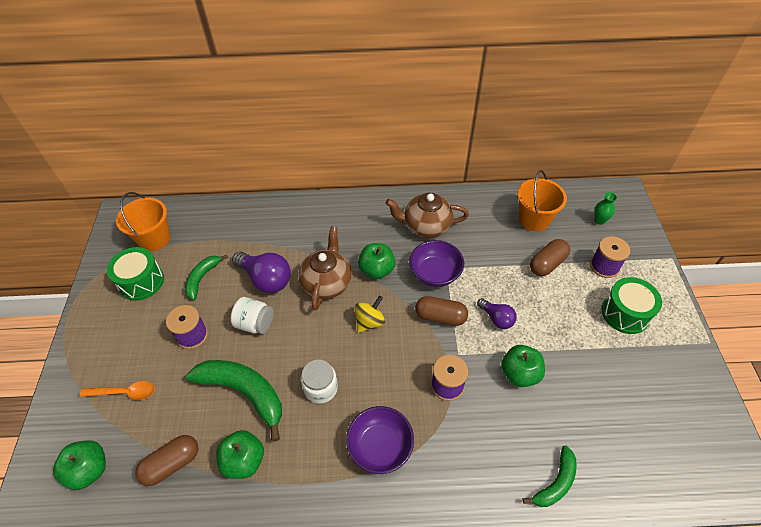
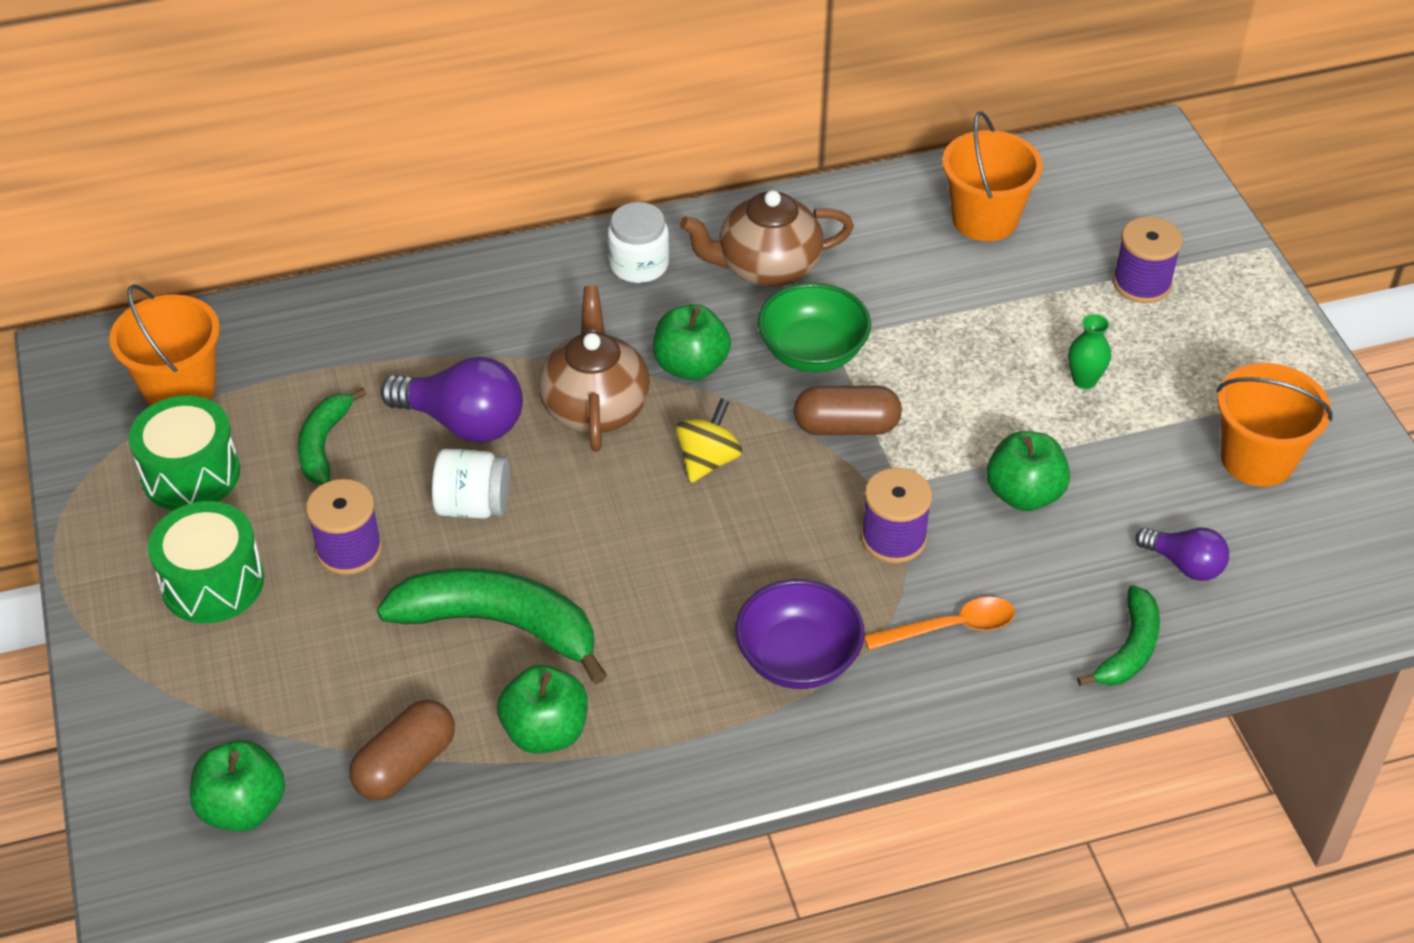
camera: 15 degrees left, 5 degrees down
orange spoon [79,381,155,400] -> orange spoon moved to [864,597,1015,650]
white jar [301,359,338,404] -> white jar moved to [608,202,669,283]
purple bowl [409,240,464,287] -> green bowl [758,283,871,372]
purple light bulb [477,298,517,329] -> purple light bulb moved to [1135,527,1229,581]
brown capsule [530,239,570,276] -> none
green vase [594,192,617,225] -> green vase moved to [1068,314,1111,389]
green drum [602,277,662,334] -> green drum moved to [148,501,264,623]
none -> orange bucket [1216,363,1333,487]

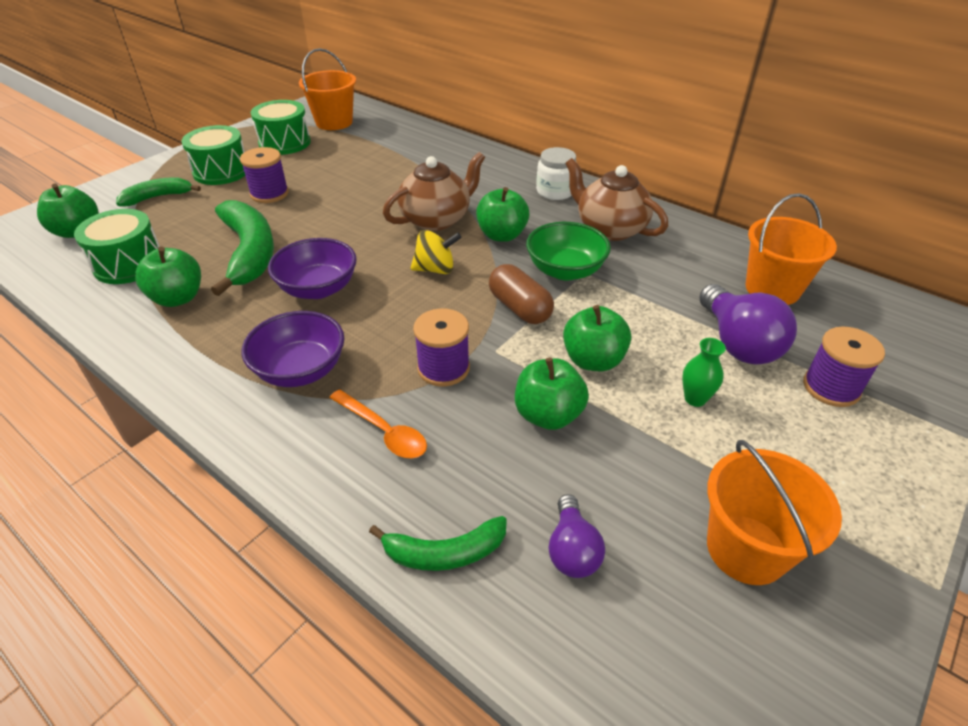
camera: 55 degrees right, 5 degrees down
green banana [298,388,367,484] -> green banana moved to [116,177,201,207]
brown capsule [349,700,455,800] -> green drum [74,209,160,284]
purple light bulb [380,357,523,443] -> purple light bulb moved to [699,284,797,365]
white jar [432,449,510,519] -> none
none -> purple bowl [268,238,357,299]
none -> green apple [563,305,631,371]

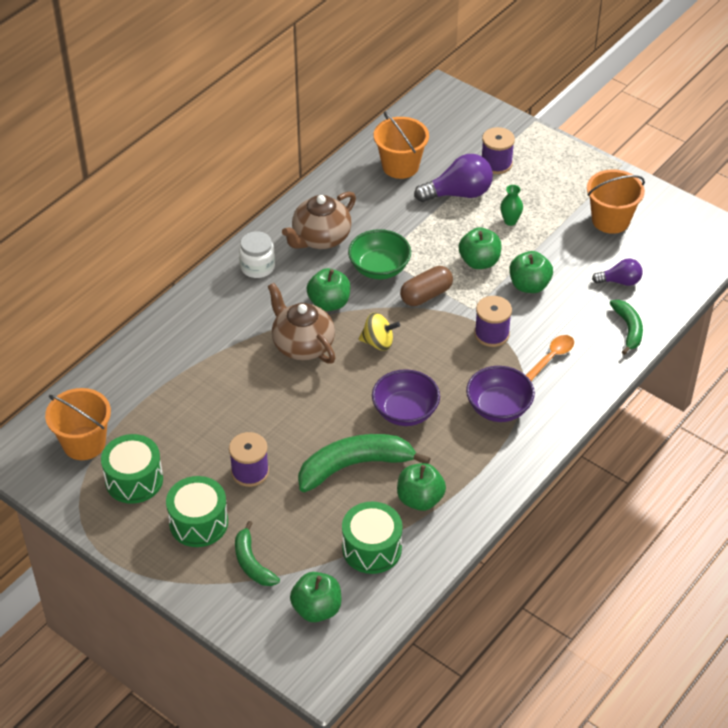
camera: 90 degrees left, 5 degrees up
yellow spinning top [411,230,461,274] -> yellow spinning top turned 105 degrees clockwise [359,312,400,351]

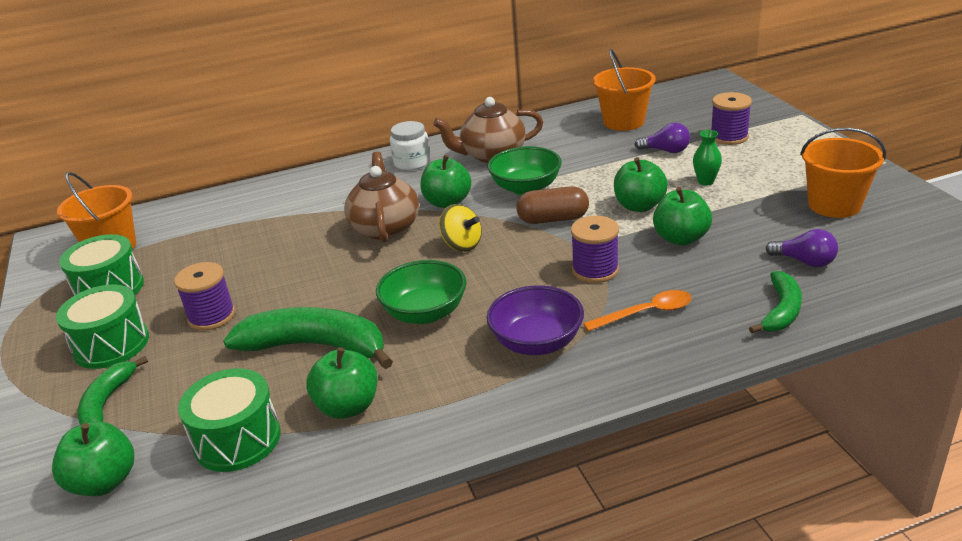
camera: 35 degrees right, 15 degrees down
purple bowl [372,369,440,426] -> green bowl [376,260,467,324]
purple light bulb [414,154,493,202] -> purple light bulb [635,122,690,153], size x0.59

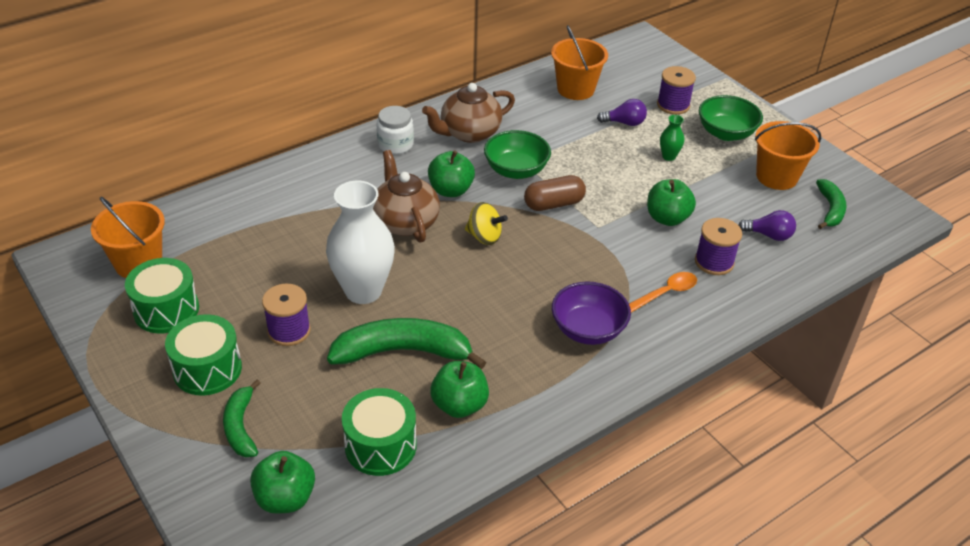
camera: 20 degrees left, 10 degrees up
green bowl [376,260,467,324] -> green bowl moved to [699,95,763,141]
purple spool [571,216,619,283] -> purple spool moved to [695,218,742,275]
green apple [614,157,668,212] -> none
green banana [749,271,802,333] -> green banana moved to [816,179,847,229]
none -> white vase [326,181,395,304]

